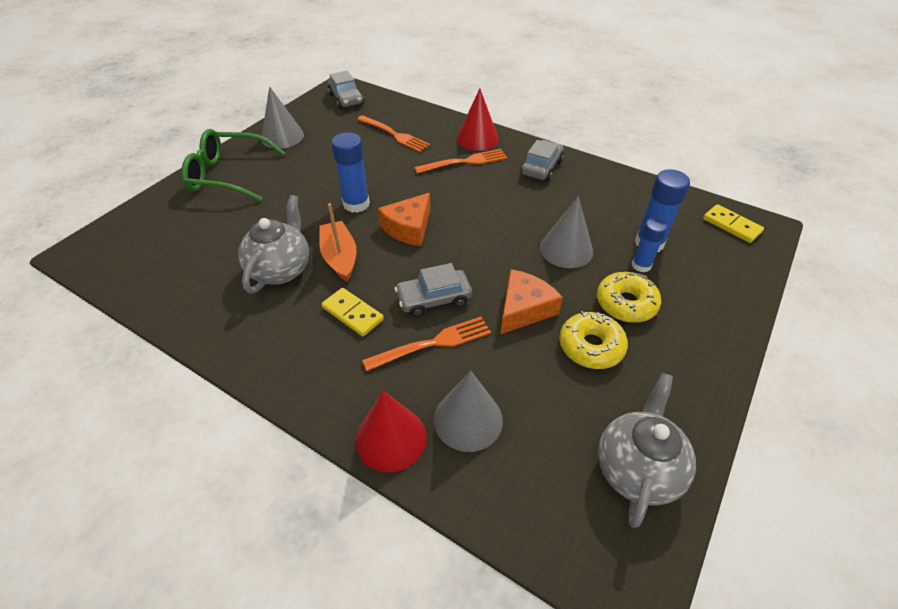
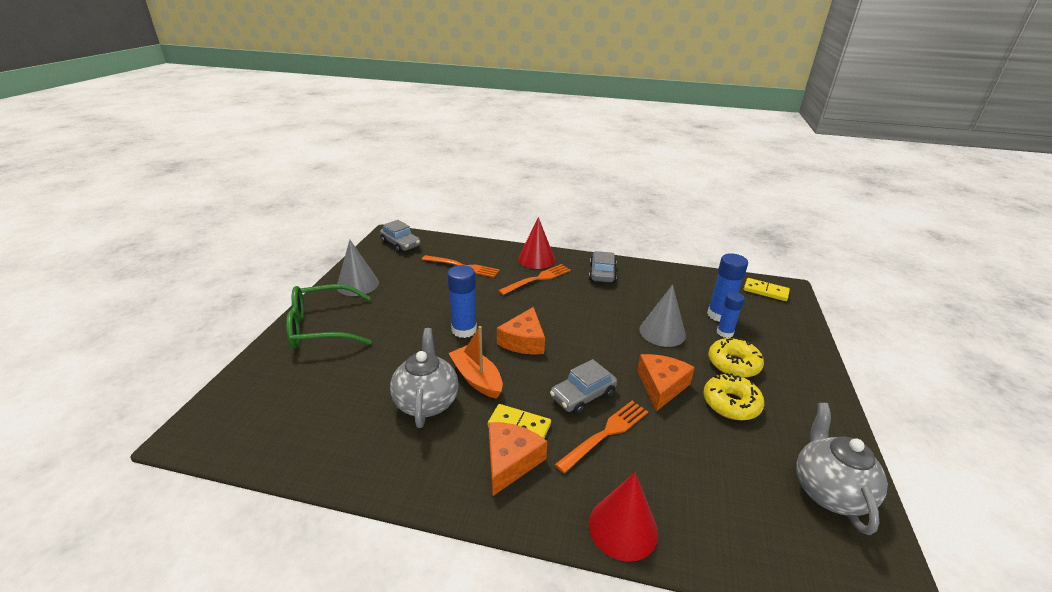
camera: 20 degrees left, 15 degrees down
grey cone [434,371,503,452] -> none
none -> orange cheese [488,422,547,496]

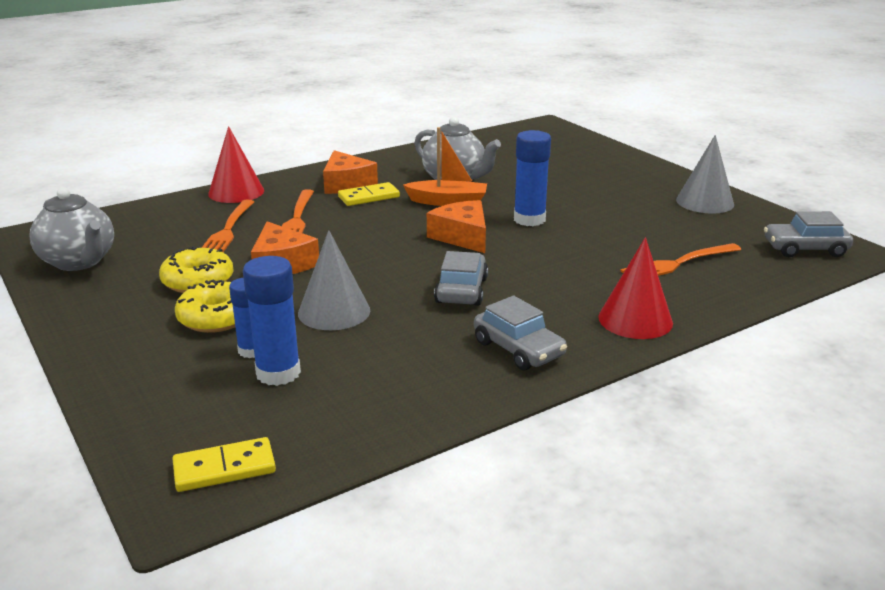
camera: 135 degrees right, 5 degrees down
green glasses [286,284,372,348] -> none
orange fork [498,264,571,295] -> orange fork moved to [202,200,254,252]
grey car [550,359,617,415] -> grey car moved to [434,251,488,306]

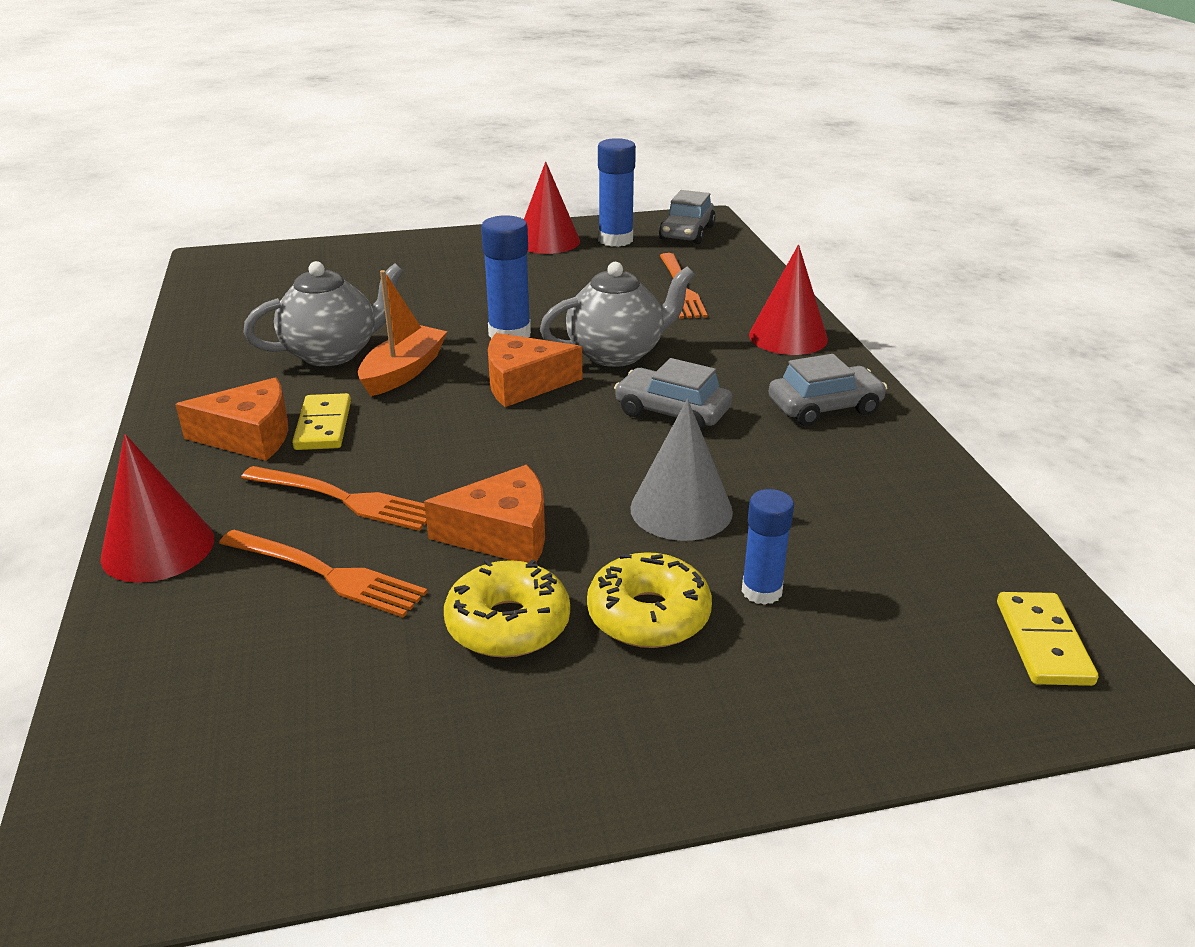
camera: 70 degrees left, 5 degrees up
grey teapot [29,187,114,271] -> grey teapot moved to [540,262,695,367]
blue glue stick [243,256,301,386] -> blue glue stick moved to [598,138,636,247]
grey cone [676,135,734,214] -> red cone [524,161,580,254]

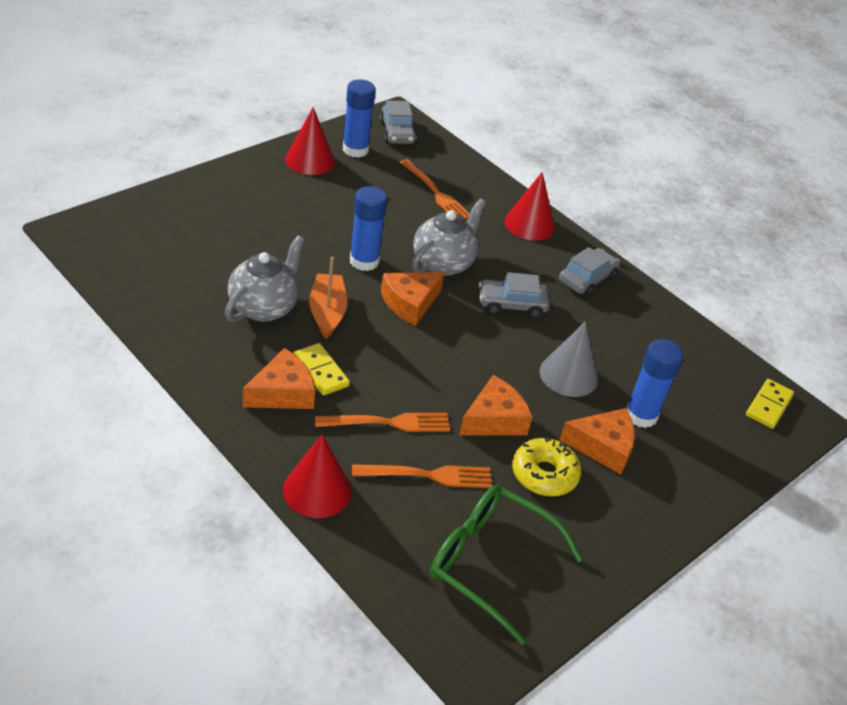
camera: 35 degrees left, 10 degrees up
yellow donut [587,552,712,648] -> orange cheese [560,408,635,475]
blue glue stick [742,489,794,605] -> blue glue stick [626,339,684,428], size x1.52
yellow domino [997,592,1098,686] -> yellow domino turned 60 degrees clockwise [746,379,794,429]
none -> green glasses [430,485,583,645]

